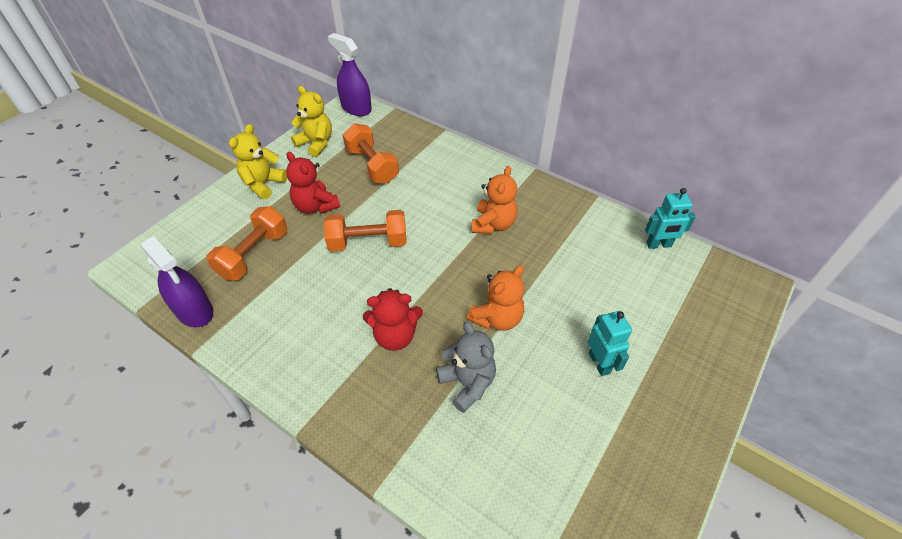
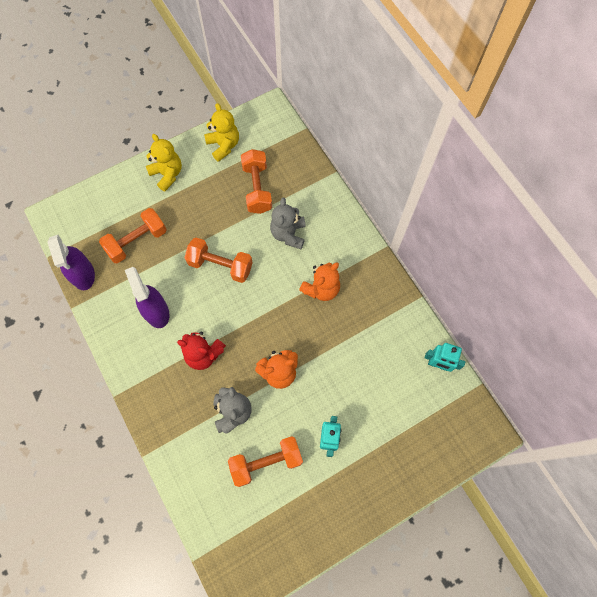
camera: 25 degrees right, 20 degrees up
yellow teddy bear [229,124,287,199] -> yellow teddy bear turned 90 degrees clockwise [146,134,182,192]
red teddy bear [286,152,340,214] -> none
purple spray bottle [328,33,372,116] -> purple spray bottle moved to [125,267,169,328]
none -> orange dumbbell [228,436,303,487]
none -> grey teddy bear [270,197,306,249]

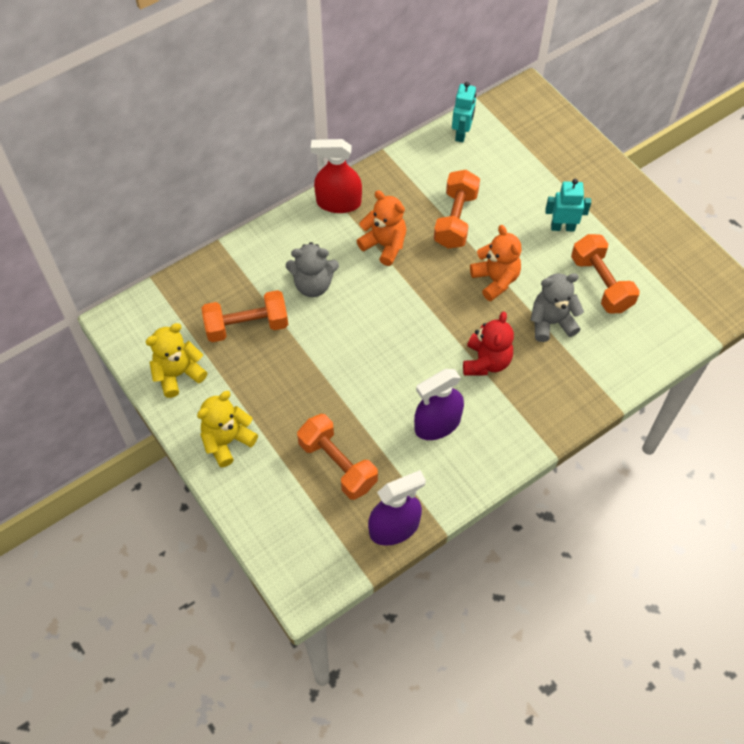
camera: 95 degrees left, 10 degrees down
orange dumbbell [185,238,253,283] -> orange dumbbell moved to [434,170,480,249]
none -> red spray bottle [311,139,362,213]

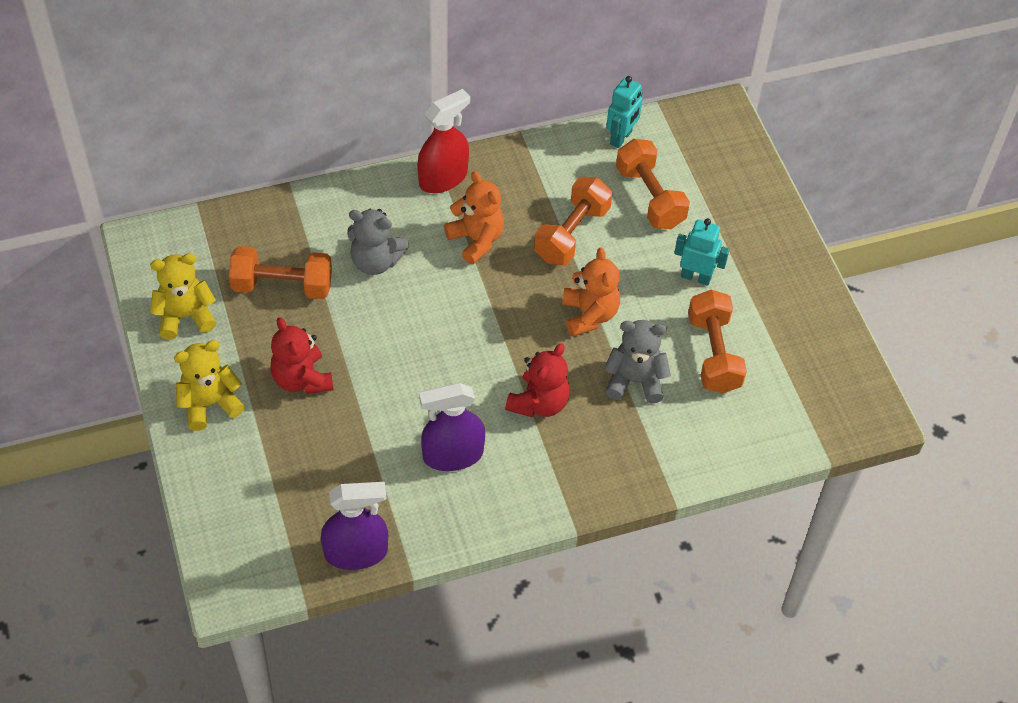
camera: 15 degrees right, 5 degrees down
orange dumbbell [297,414,378,500] -> orange dumbbell moved to [616,139,690,229]
red spray bottle [311,139,362,213] -> red spray bottle turned 120 degrees clockwise [417,89,470,193]
none -> red teddy bear [270,317,333,394]

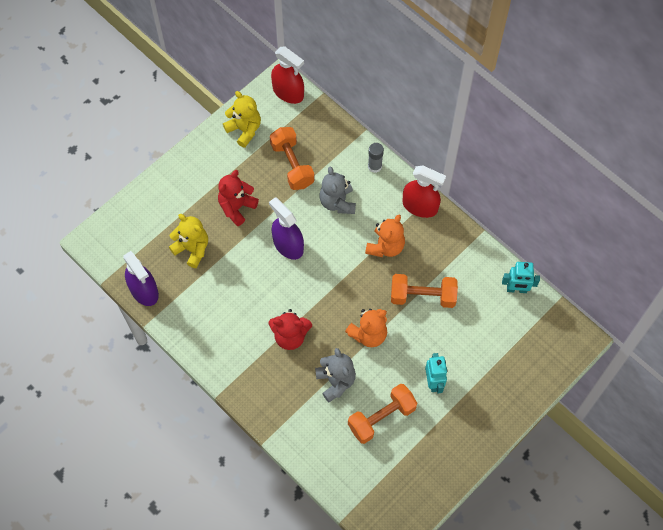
camera: 65 degrees right, 10 degrees up
yellow teddy bear [174,340,245,431] -> yellow teddy bear moved to [169,214,208,268]
purple spray bottle [419,383,485,471] -> purple spray bottle moved to [269,197,304,260]
orange dumbbell [616,139,690,229] -> none
none -> red spray bottle [271,46,304,104]
none -> grey glue stick [368,143,384,173]

